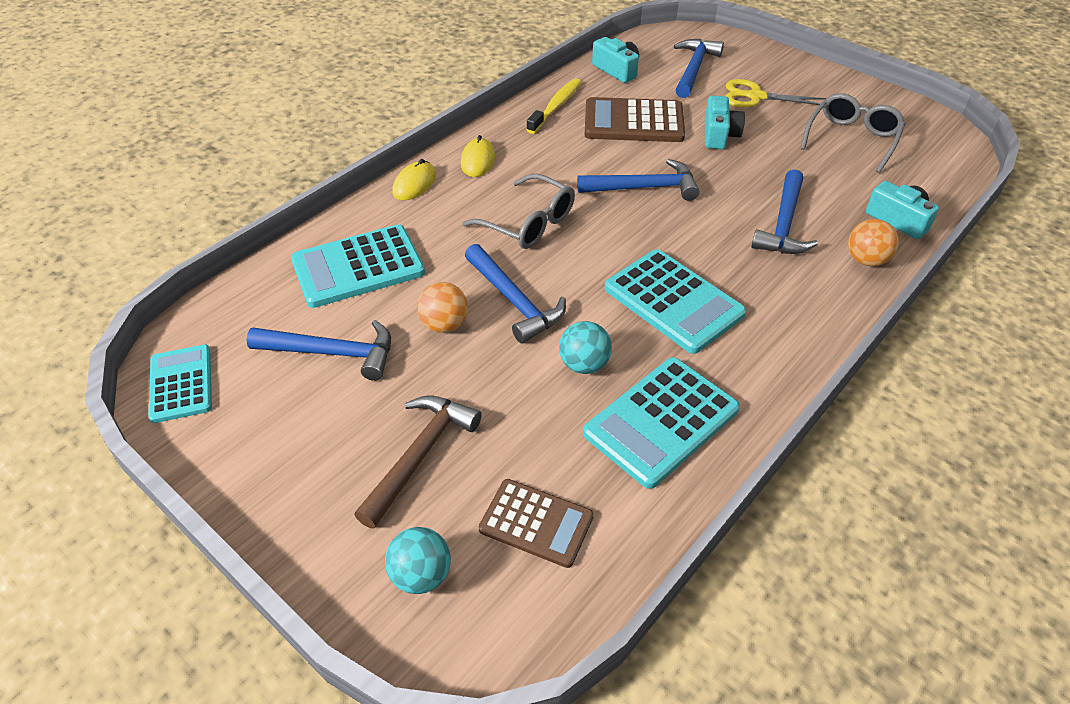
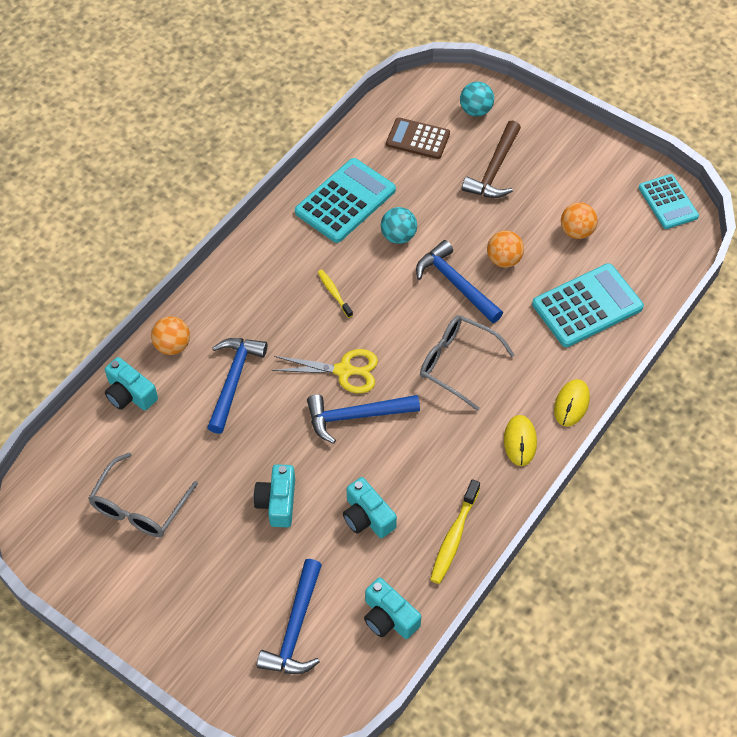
camera: 175 degrees right, 10 degrees up
blue hammer [247,320,391,381] -> orange ball [561,202,598,239]
brown calculator [585,97,685,142] -> turquoise camera [343,477,397,538]
turquoise calculator [604,249,747,354] -> yellow toothbrush [318,270,353,318]
yellow scissors [725,79,827,108] -> yellow scissors moved to [272,349,378,393]

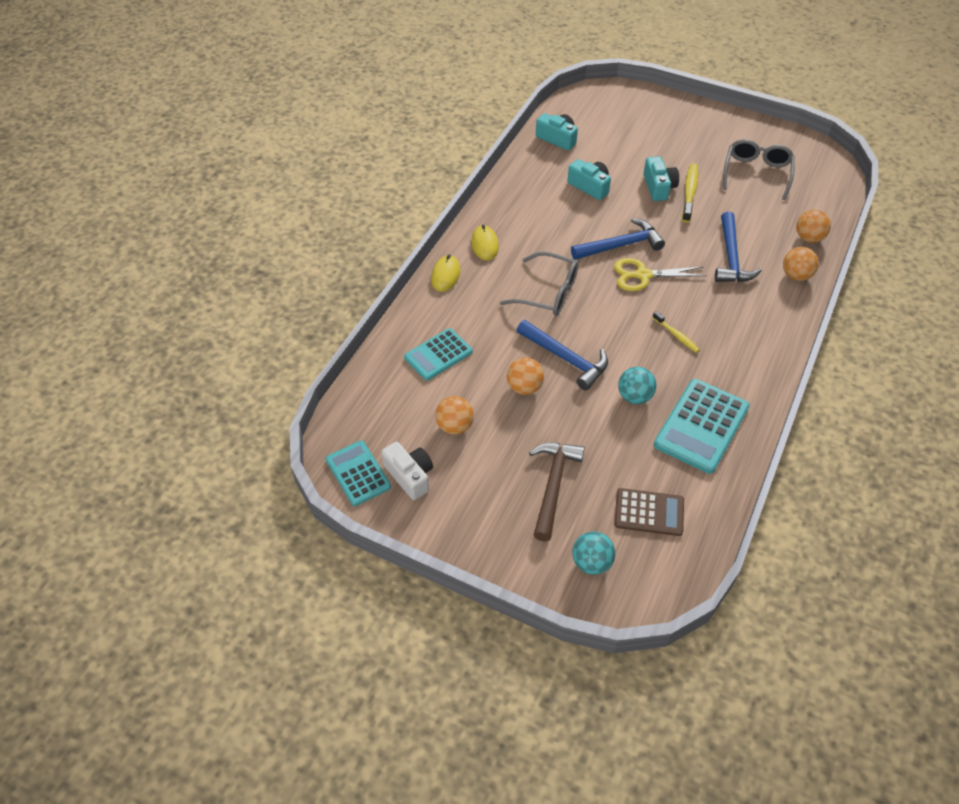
camera: 170 degrees right, 5 degrees down
turquoise camera [105,357,158,411] -> orange ball [796,210,831,243]
blue hammer [257,559,322,674] -> none
yellow toothbrush [430,479,480,584] -> yellow toothbrush moved to [682,163,698,223]
turquoise calculator [532,263,644,347] -> turquoise calculator [404,328,472,381], size x0.65
none -> white camera [381,442,433,500]

